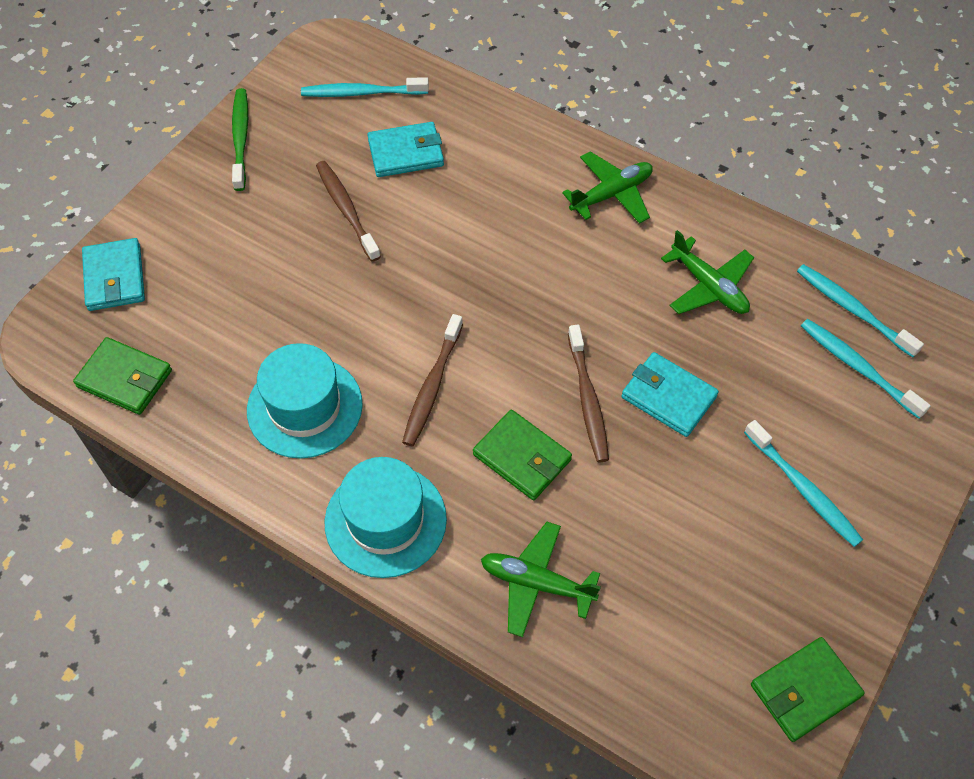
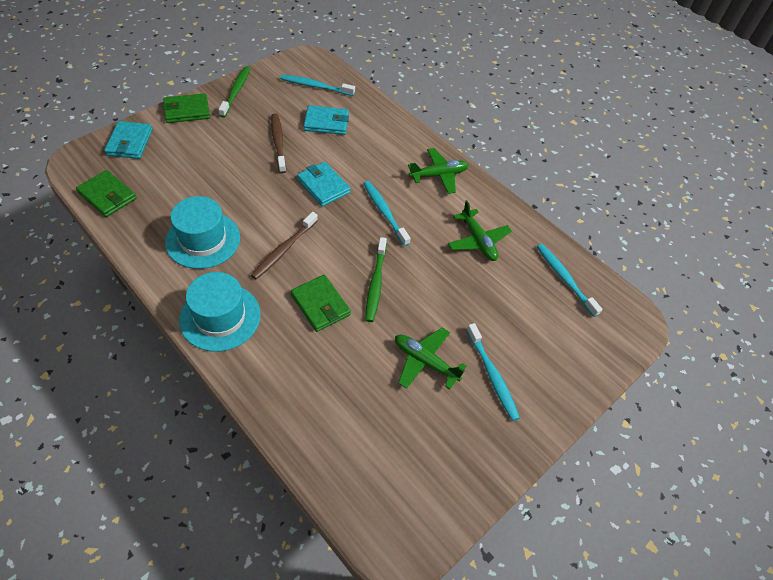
camera: 10 degrees right, 5 degrees down
green plane [481,522,601,637] -> green plane moved to [395,327,467,390]
brown toothbrush [568,325,609,462] -> green toothbrush [365,237,387,322]
turquoise wallet [622,352,719,437] -> turquoise wallet moved to [297,162,351,207]
green wallet [751,637,865,742] -> green wallet moved to [162,93,210,123]
turquoise toothbrush [801,319,931,419] -> turquoise toothbrush moved to [363,181,411,246]

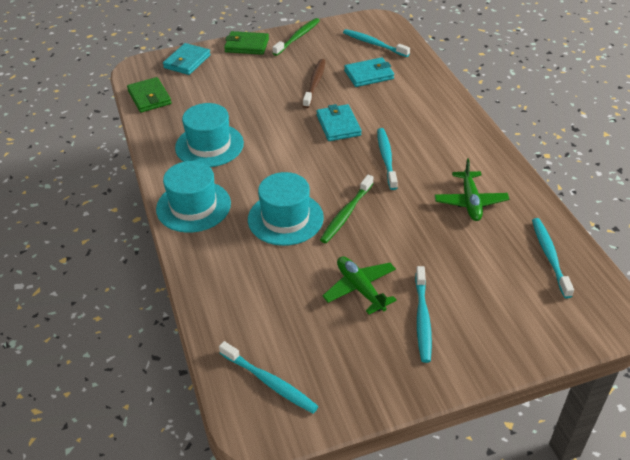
camera: 30 degrees right, 10 degrees down
brown toothbrush [251,212,318,279] -> none
green wallet [291,275,351,332] -> turquoise hat [248,172,324,246]
turquoise wallet [304,105,349,135] -> turquoise wallet turned 45 degrees counterclockwise [344,57,394,87]
green plane [408,148,468,194] -> none
none -> turquoise toothbrush [219,341,319,413]

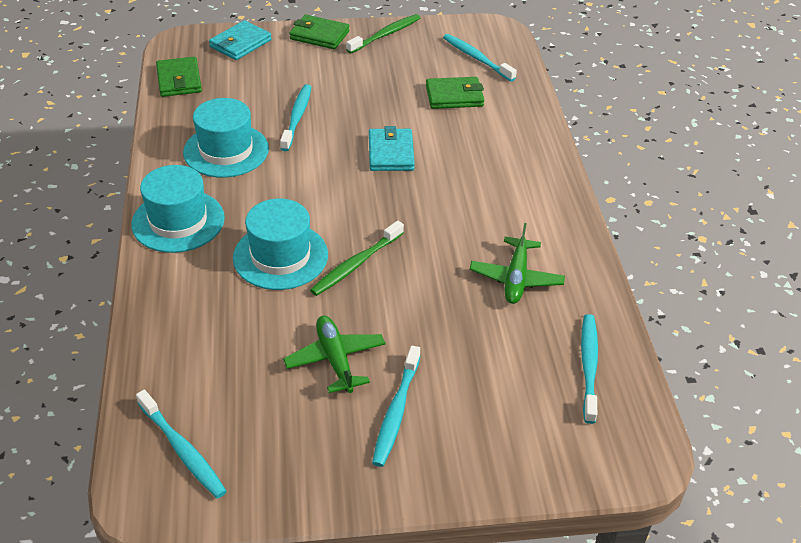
camera: 10 degrees right, 0 degrees up
brown toothbrush [303,59,325,108] -> none
turquoise wallet [344,57,394,87] -> green wallet [426,77,484,109]
turquoise toothbrush [377,128,398,190] -> turquoise toothbrush moved to [280,84,311,151]

